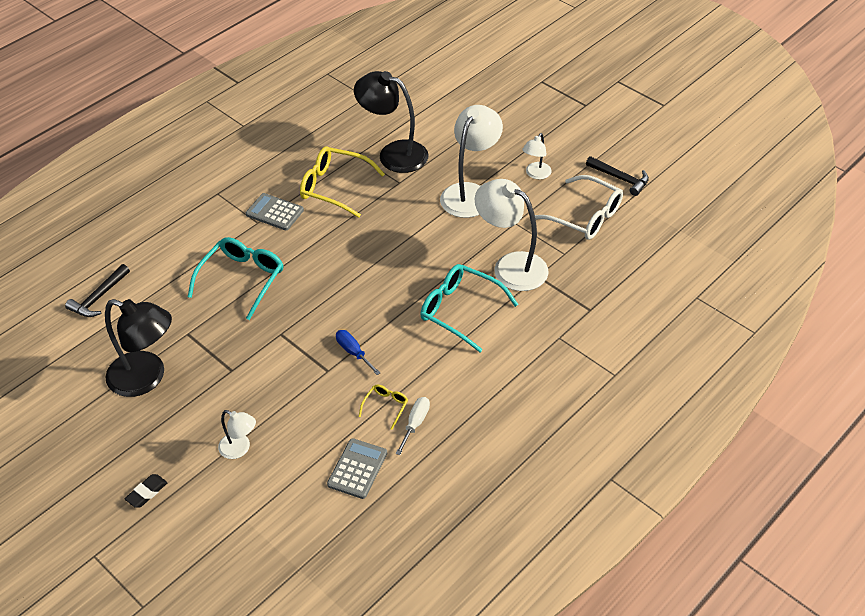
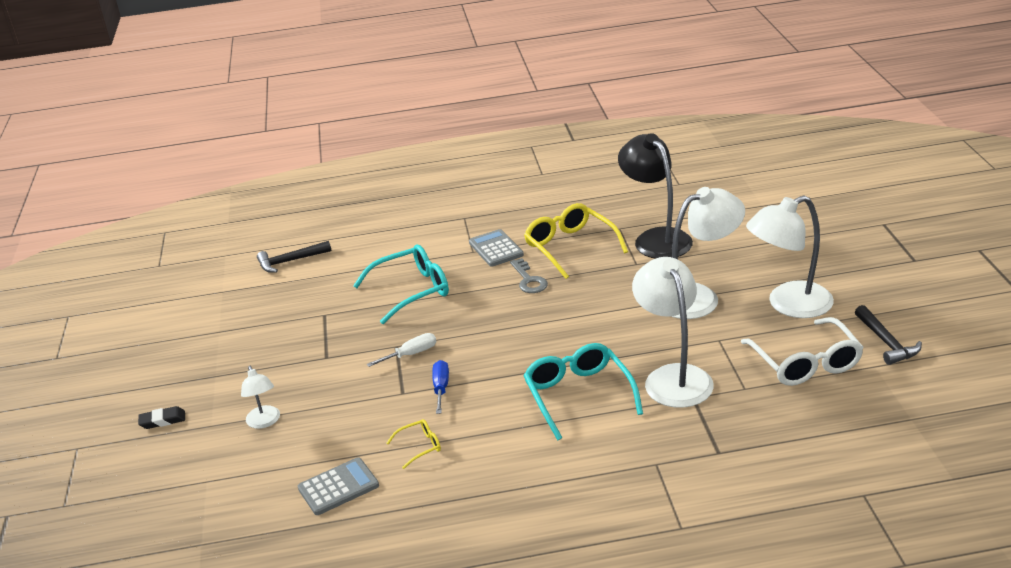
camera: 40 degrees right, 15 degrees down
black lamp [105,299,172,397] -> none
white screwdriver [396,397,430,455] -> white screwdriver moved to [367,333,436,367]
white lamp [522,133,552,179] -> white lamp [746,195,834,318], size x1.94
none -> grey key [510,258,548,293]

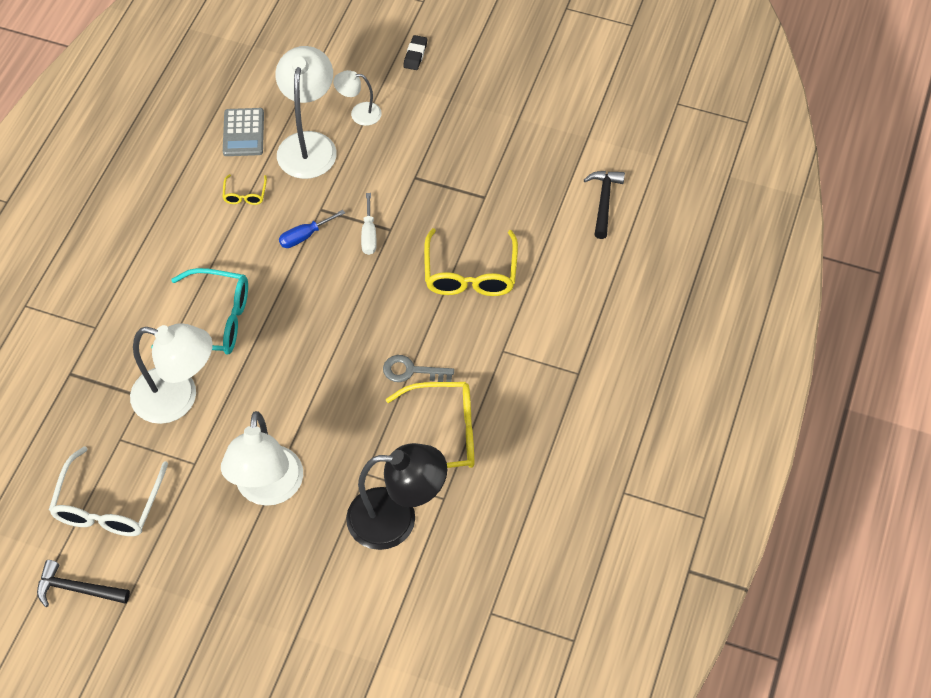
camera: 115 degrees right, 25 degrees up
turquoise glasses [353,245,449,324] -> yellow glasses [424,228,518,296]
blue screwdriver [432,360,449,414] -> blue screwdriver turned 120 degrees clockwise [279,210,345,248]
grey calculator [469,229,524,267] -> none
white glasses [741,317,864,386] -> white glasses turned 90 degrees counterclockwise [49,446,168,536]
white lamp [746,195,834,318] -> white lamp moved to [276,46,337,179]

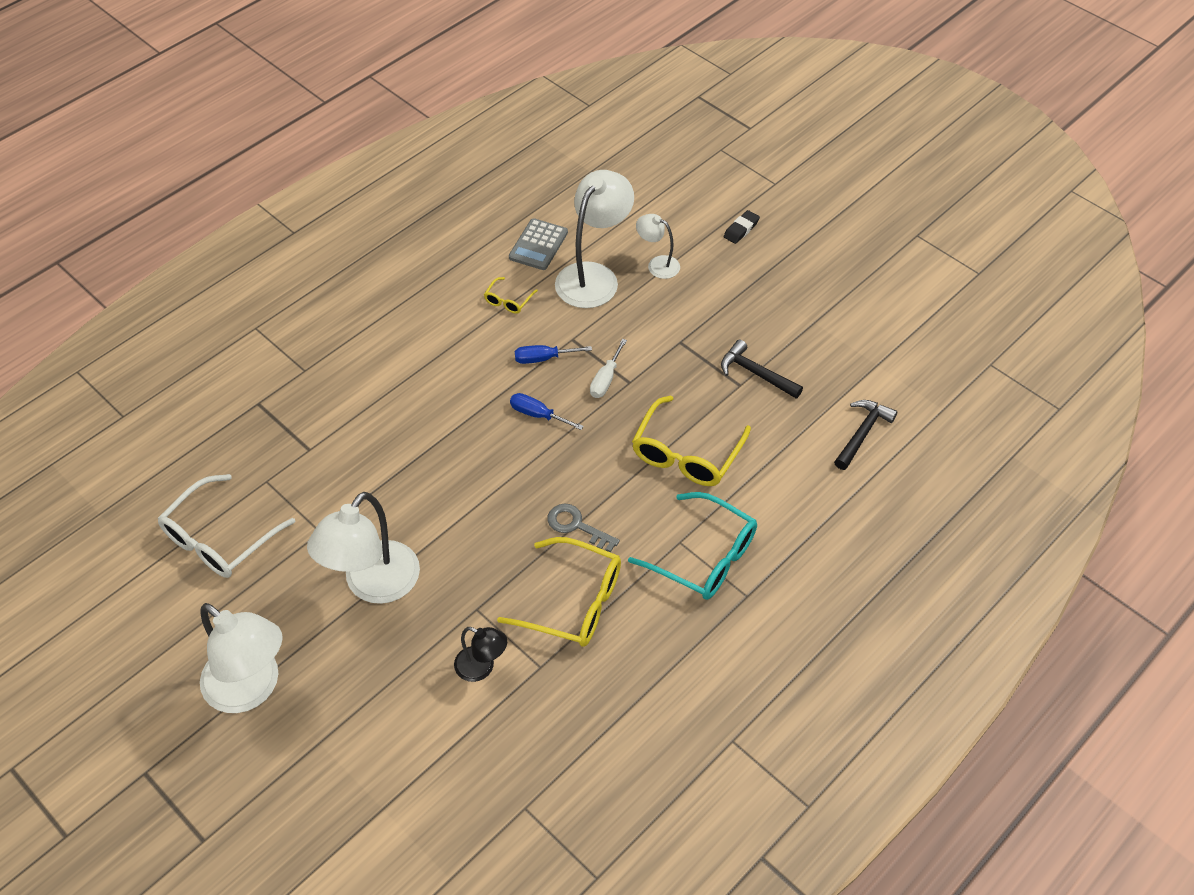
camera: 25 degrees right, 5 degrees down
black hammer [37,560,130,607] -> black hammer moved to [721,339,803,398]
white lamp [130,323,213,424] -> white lamp moved to [200,603,283,713]
turquoise glasses [151,268,248,354] -> turquoise glasses moved to [628,492,757,600]
black lamp [346,443,447,550] -> black lamp [454,627,507,682], size x0.52
none -> blue screwdriver [510,393,584,430]

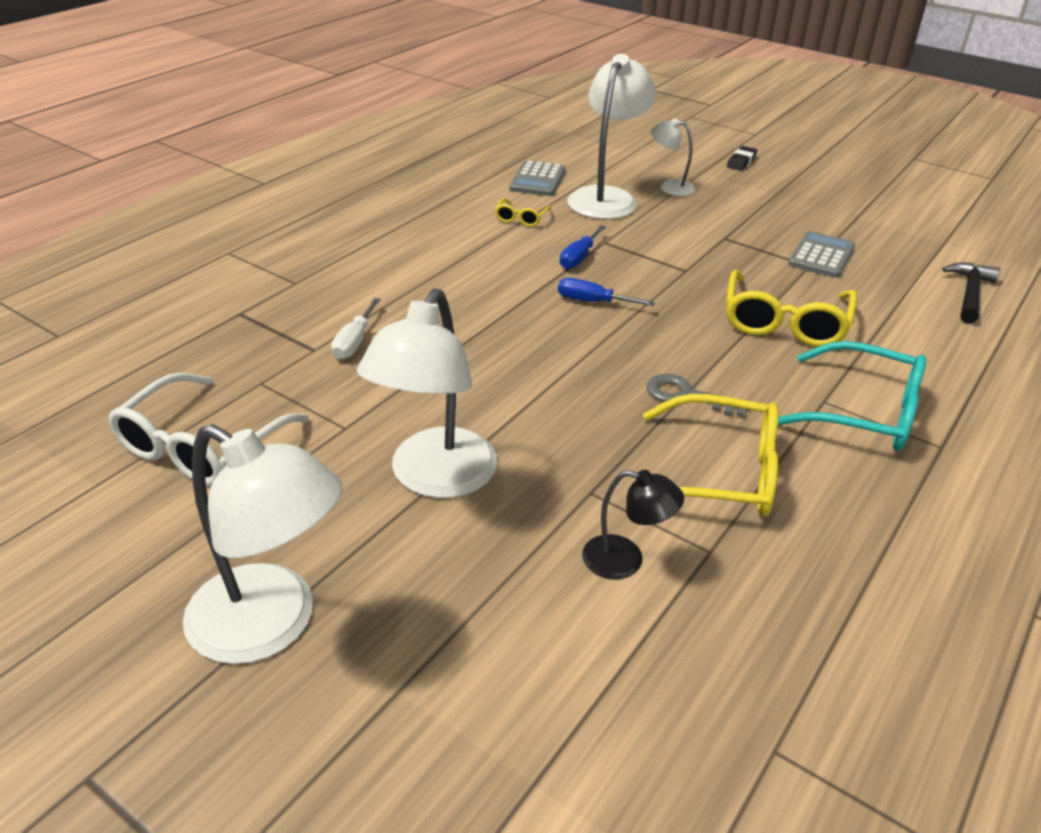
camera: 10 degrees left, 15 degrees down
blue screwdriver [515,345,592,364] -> blue screwdriver turned 45 degrees counterclockwise [560,225,606,269]
white screwdriver [590,339,627,398] -> white screwdriver moved to [331,298,381,359]
black hammer [721,339,803,398] -> grey calculator [788,231,855,278]

